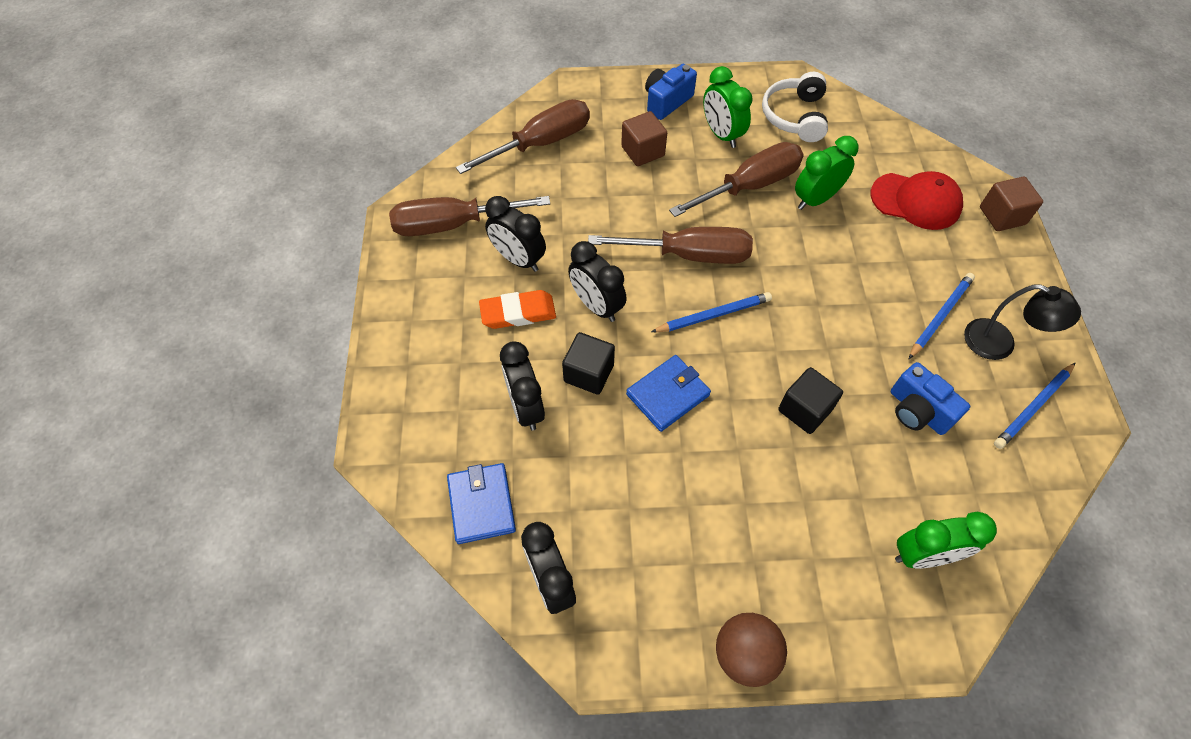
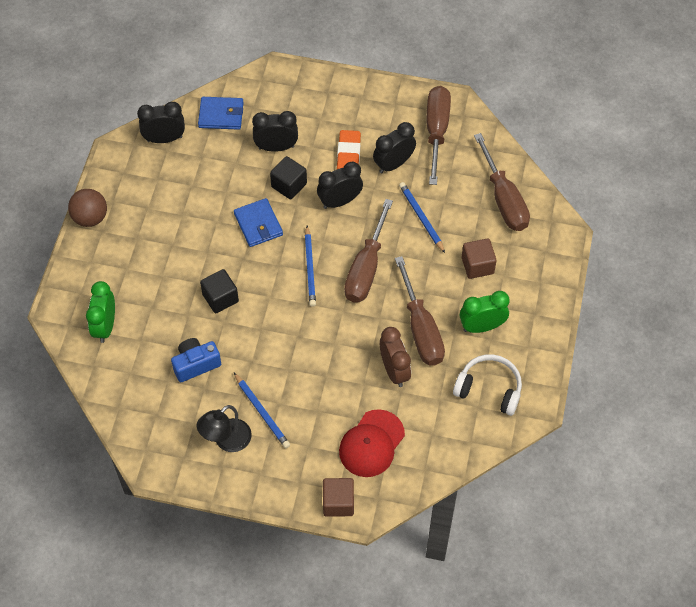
camera: 105 degrees right, 0 degrees up
blue camera [645,64,697,120] -> none
green clock [795,136,859,210] -> brown clock [380,327,411,387]
blue pencil [994,363,1075,449] -> blue pencil moved to [399,182,445,253]

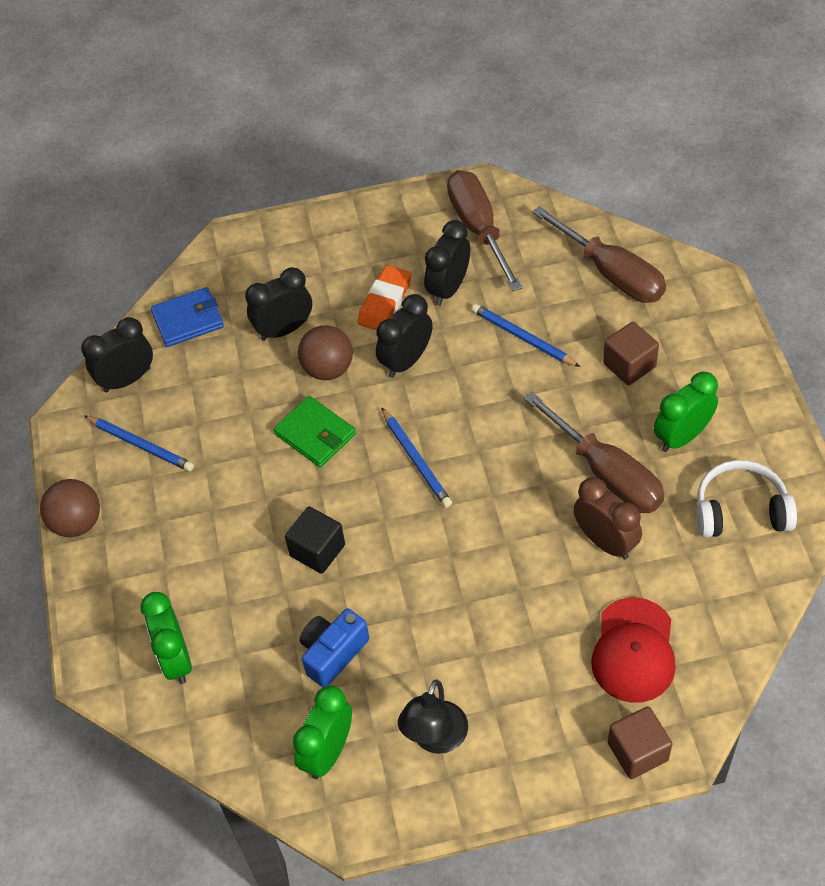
camera: 20 degrees left, 5 degrees down
blue wallet [234,198,283,247] -> green wallet [273,396,356,467]
blue pencil [234,373,290,448] -> blue pencil moved to [84,416,194,472]
black cube [270,156,307,200] -> brown ball [298,325,353,380]
orange eraser [337,130,361,169] -> orange eraser turned 45 degrees clockwise [358,265,411,330]
brown screwdriver [344,199,393,302] -> none
none -> green clock [293,686,352,779]

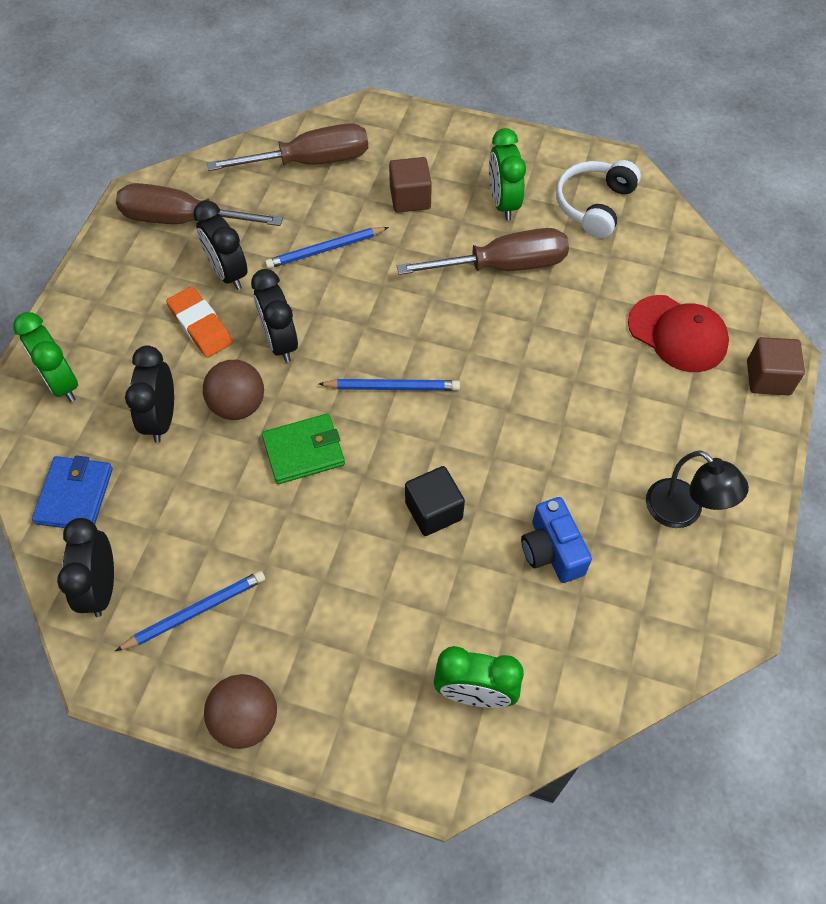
camera: 65 degrees left, 5 degrees up
green clock [293,686,352,779] -> green clock moved to [13,312,78,402]
brown clock [573,477,642,560] -> none

